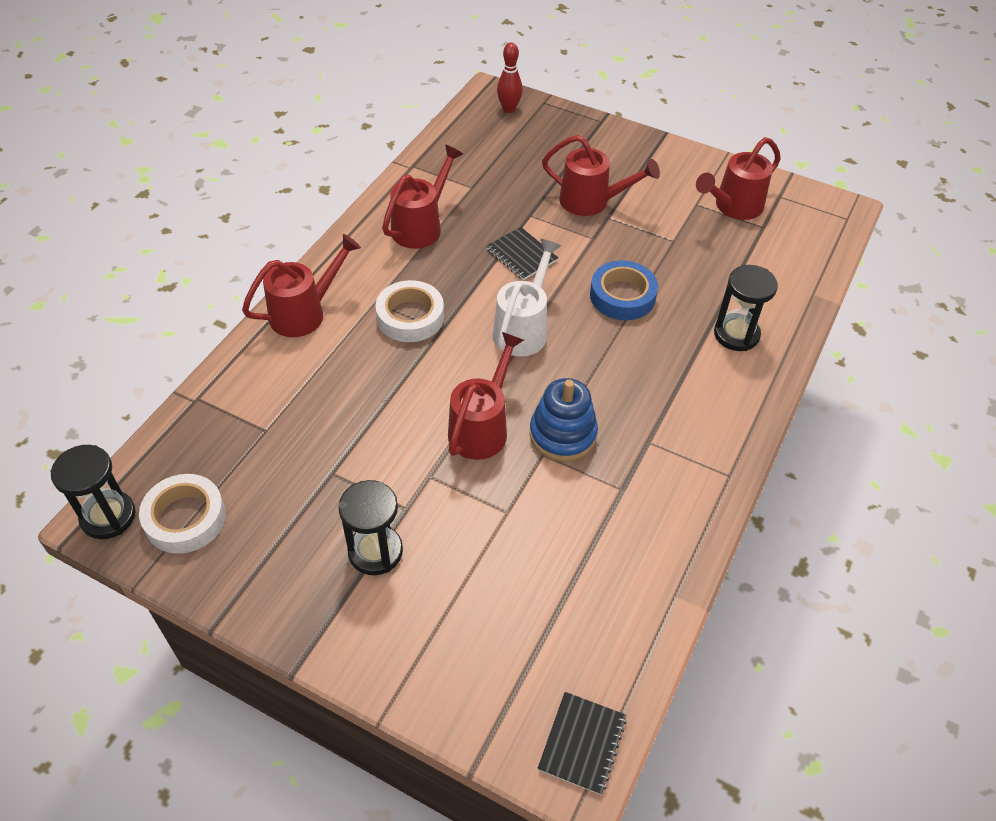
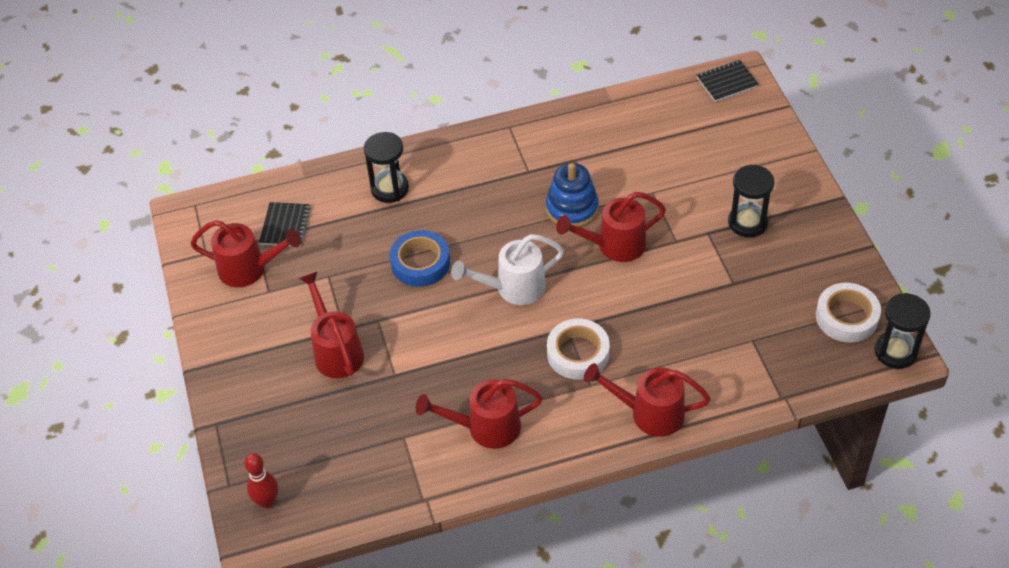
camera: 130 degrees left, 0 degrees up
black notebook [486,227,558,280] -> black notebook moved to [259,202,311,247]

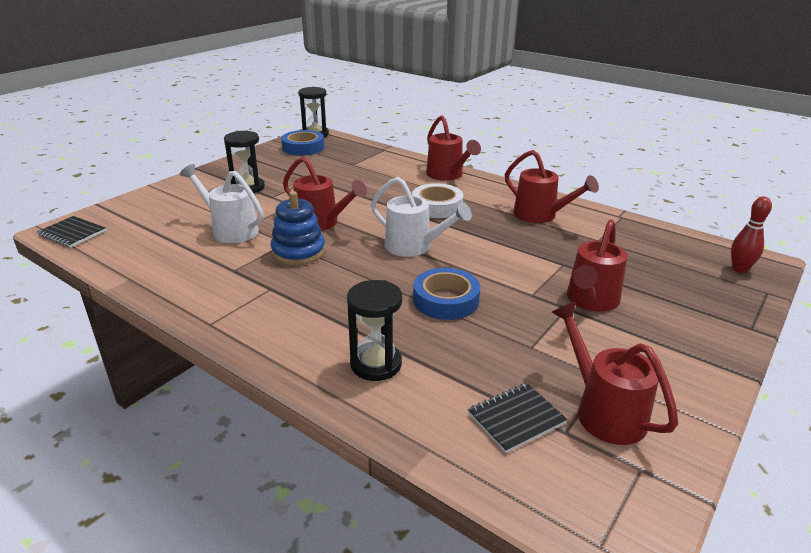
camera: 130 degrees left, 20 degrees down
white tape [816,283,881,342] -> blue tape [281,130,324,156]
none -> white watering can [180,164,263,243]

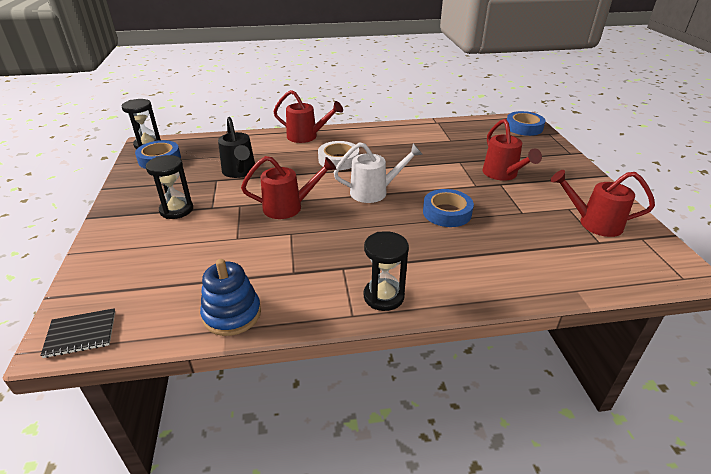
camera: 45 degrees left, 5 degrees up
white watering can [180,164,263,243] -> none
blue stacking toy [270,191,325,265] -> blue stacking toy moved to [200,259,261,336]
black hourglass [347,280,402,381] -> black hourglass moved to [364,231,409,311]
black notebook [468,383,568,453] -> none
red watering can [505,150,599,223] -> none
red bowling pin [731,196,772,273] -> blue tape [507,111,545,136]
none -> black watering can [218,117,255,178]

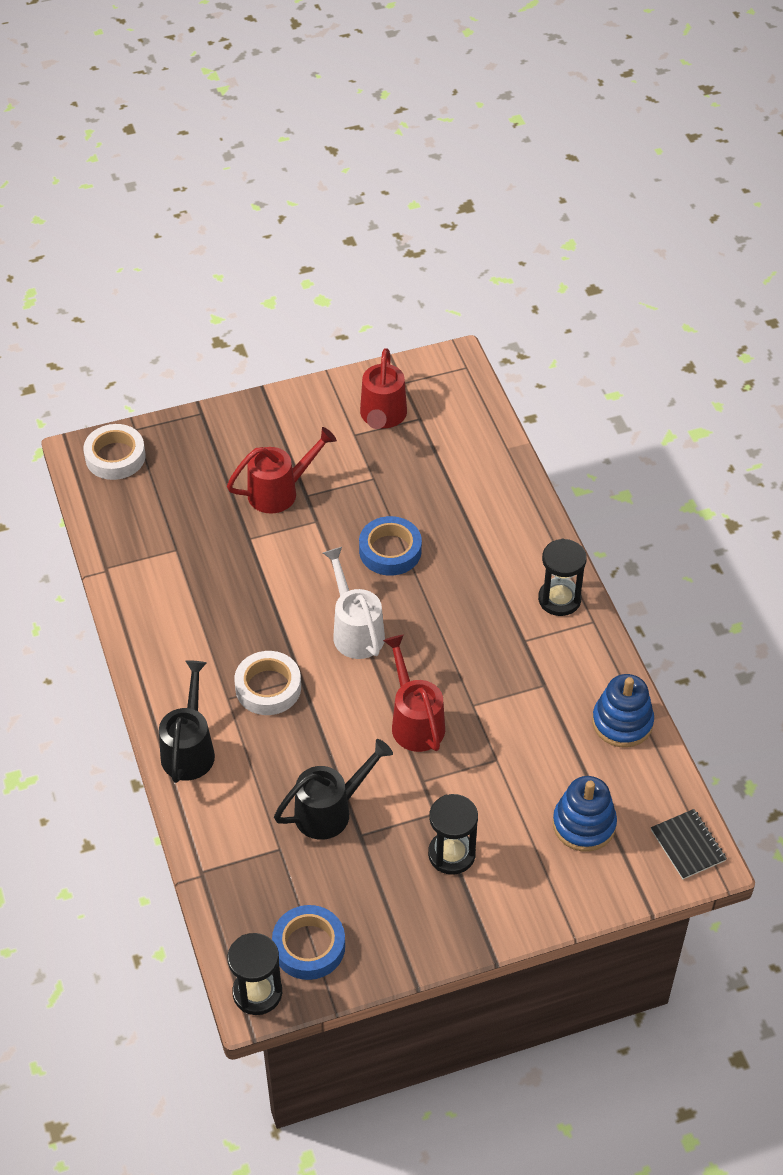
camera: 100 degrees left, 15 degrees up
red watering can [273,90,343,143] -> black watering can [159,660,215,783]
blue tape [507,111,545,136] -> white tape [83,424,146,480]
none -> blue stacking toy [553,776,617,852]

